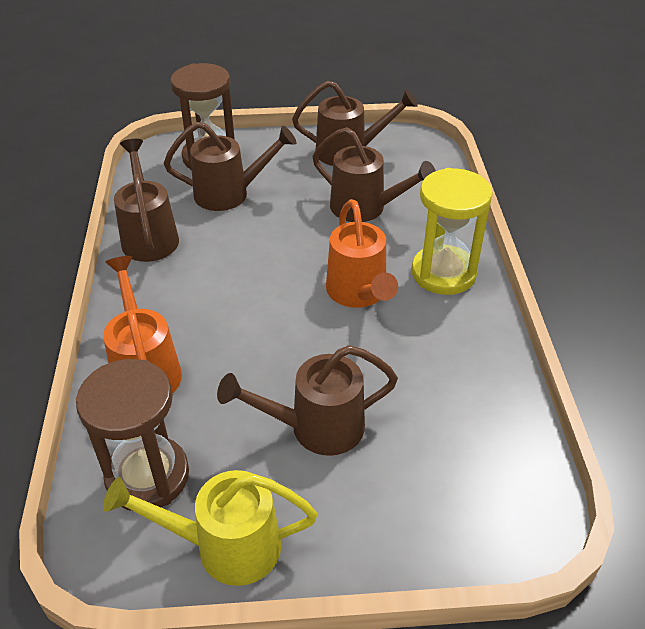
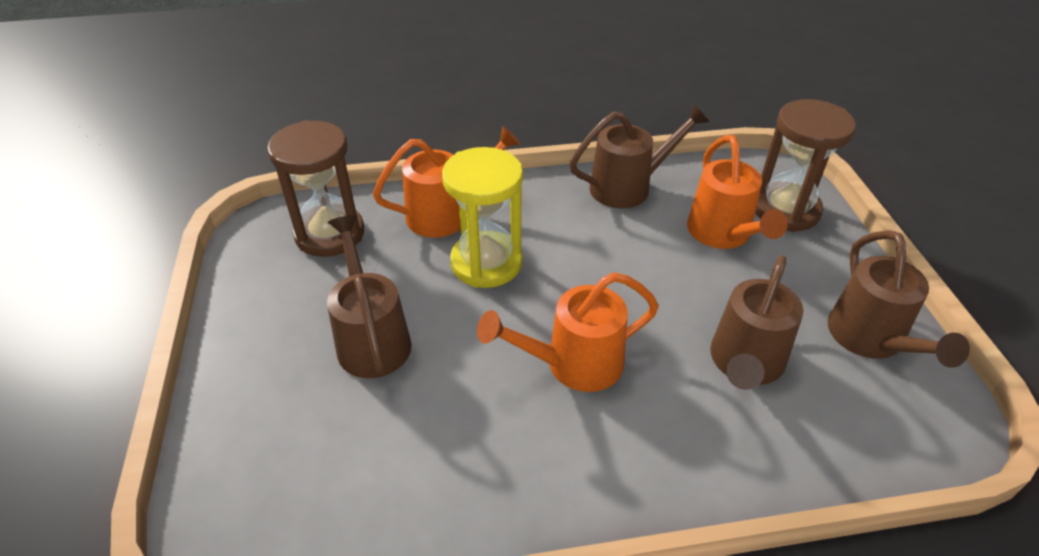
camera: 85 degrees right, 0 degrees up
yellow watering can [103,470,317,586] -> none
brown watering can [164,122,296,211] -> orange watering can [687,135,788,249]
yellow hourglass [411,168,493,295] -> yellow hourglass moved to [442,147,523,288]

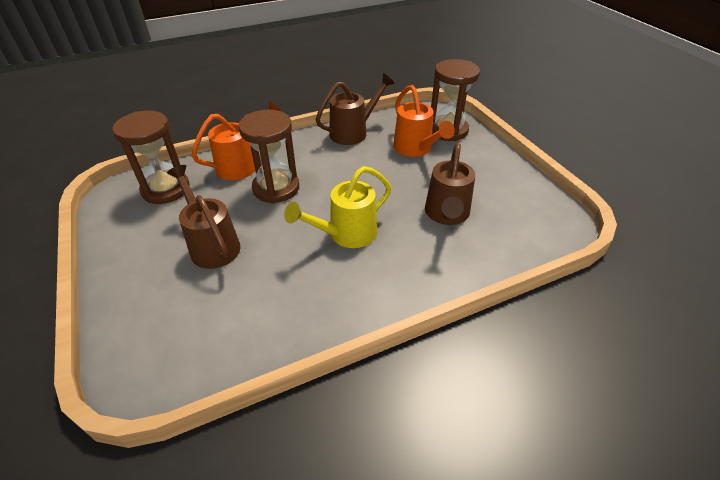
camera: 15 degrees left, 0 degrees up
yellow hourglass [442,147,523,288] -> brown hourglass [238,110,299,204]
orange watering can [477,272,659,392] -> yellow watering can [284,166,391,248]
brown watering can [828,230,970,368] -> none

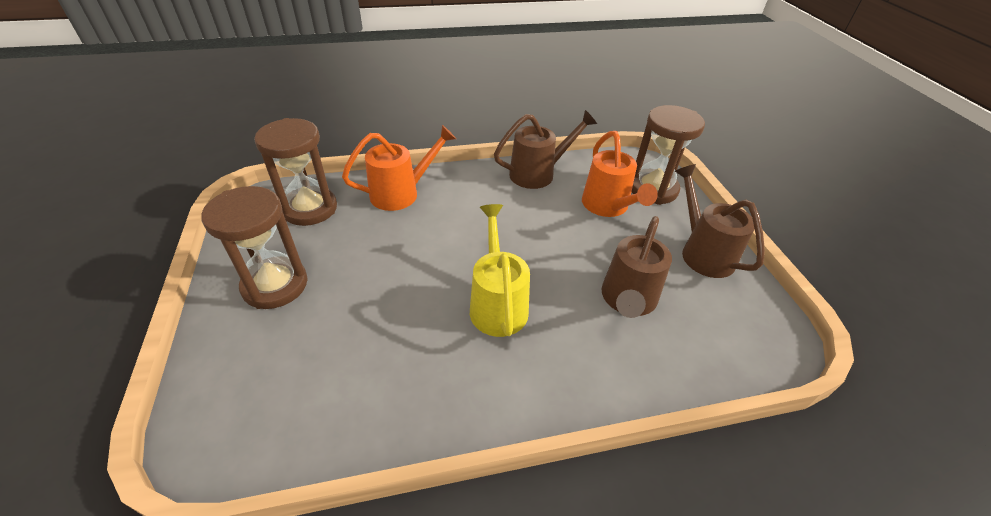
camera: 10 degrees right, 0 degrees up
brown watering can [167,165,241,269] -> brown watering can moved to [675,164,765,278]
brown hourglass [238,110,299,204] -> brown hourglass moved to [201,186,308,309]
yellow watering can [284,166,391,248] -> yellow watering can turned 105 degrees clockwise [470,204,530,337]

